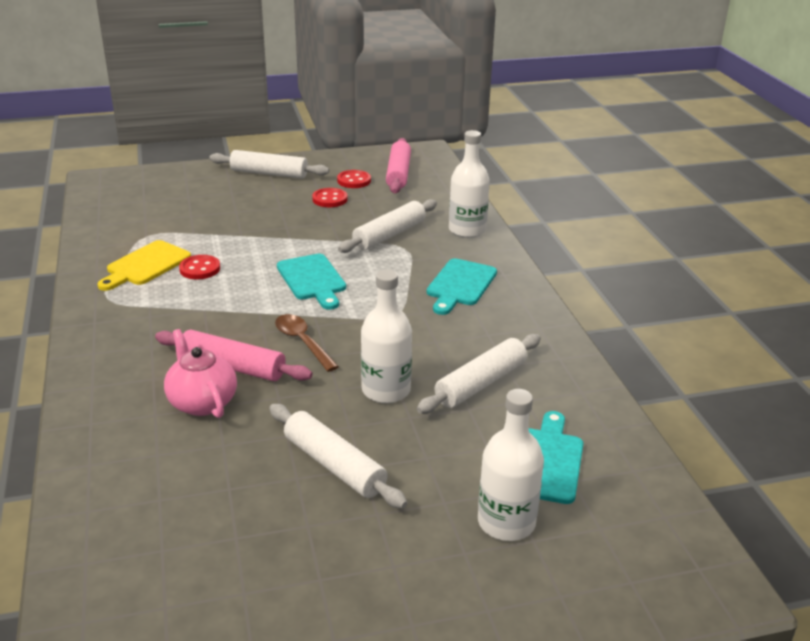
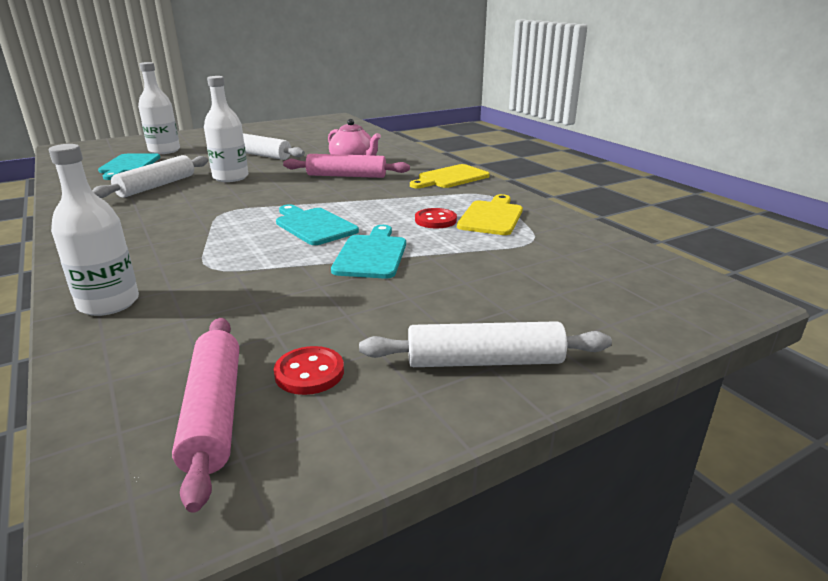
camera: 165 degrees right, 5 degrees down
brown spoon [275,314,339,372] -> none
red button [312,188,348,207] -> none
white rolling pin [338,199,437,253] -> none
turquoise cutting board [427,258,497,315] -> turquoise cutting board moved to [331,225,406,279]
none -> yellow cutting board [410,164,490,188]

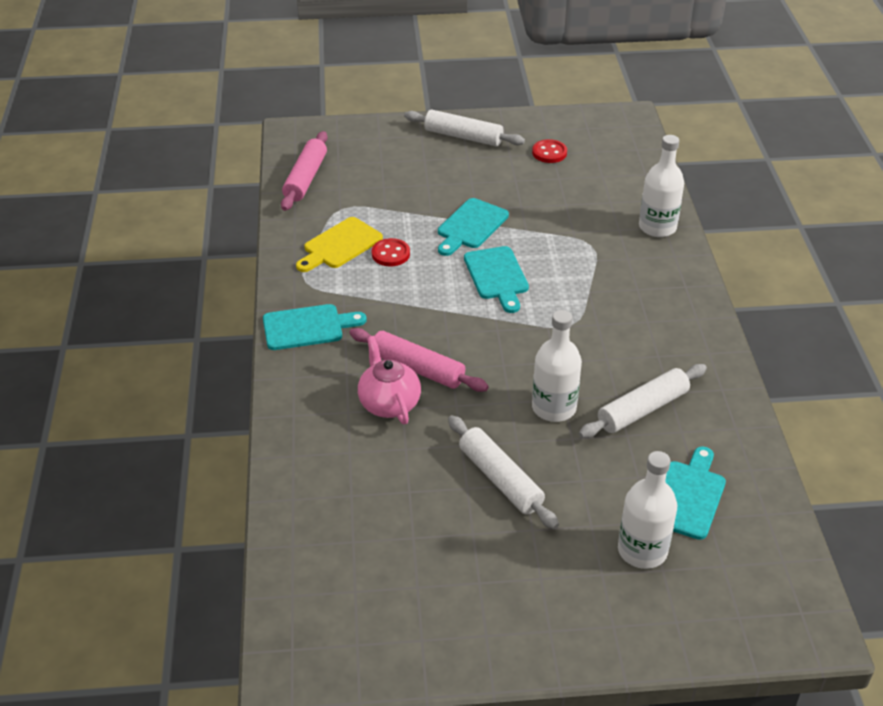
camera: 155 degrees left, 15 degrees up
pink rolling pin [172,318,239,512] -> pink rolling pin moved to [281,131,328,211]
yellow cutting board [410,164,490,188] -> turquoise cutting board [263,304,367,350]

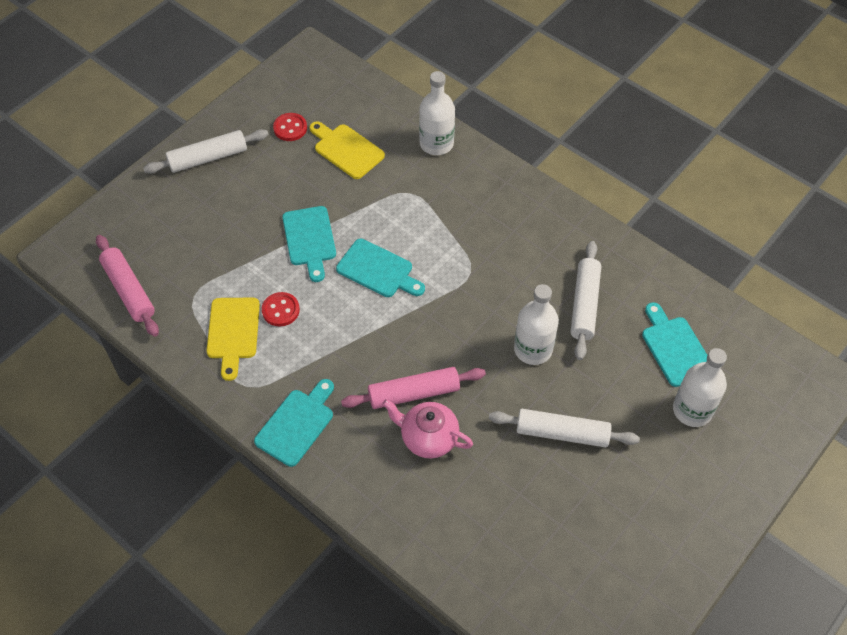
camera: 45 degrees left, 15 degrees up
none -> yellow cutting board [309,121,385,179]

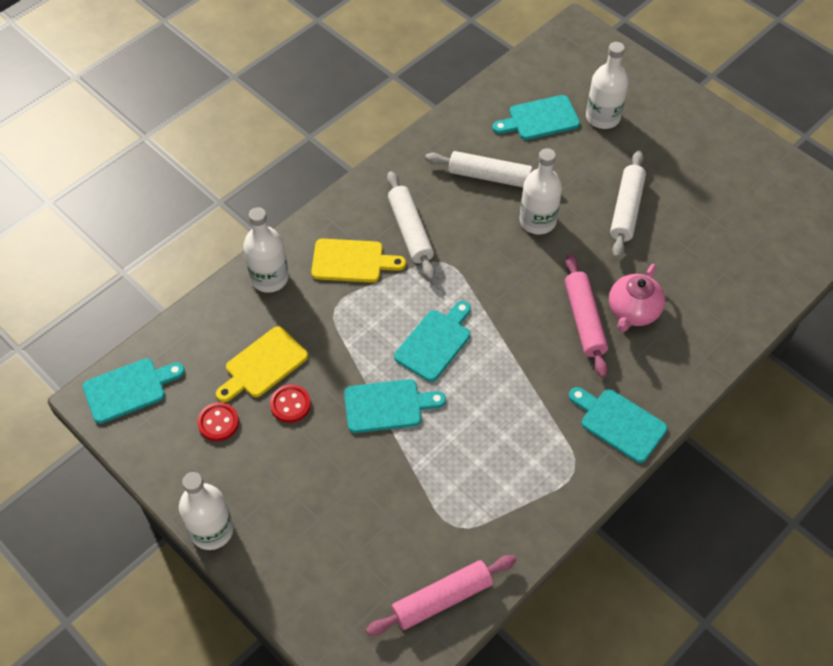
camera: 85 degrees left, 0 degrees up
white rolling pin [143,129,268,174] -> white rolling pin moved to [387,171,435,280]
yellow cutting board [207,298,260,381] -> yellow cutting board moved to [311,239,406,283]
red button [262,292,300,327] -> red button moved to [270,384,311,423]
none -> turquoise cutting board [83,358,185,424]
none -> white bottle [179,472,233,550]

